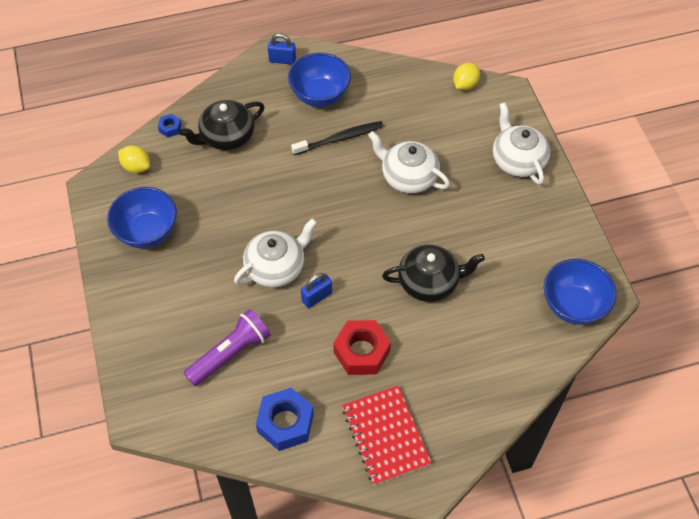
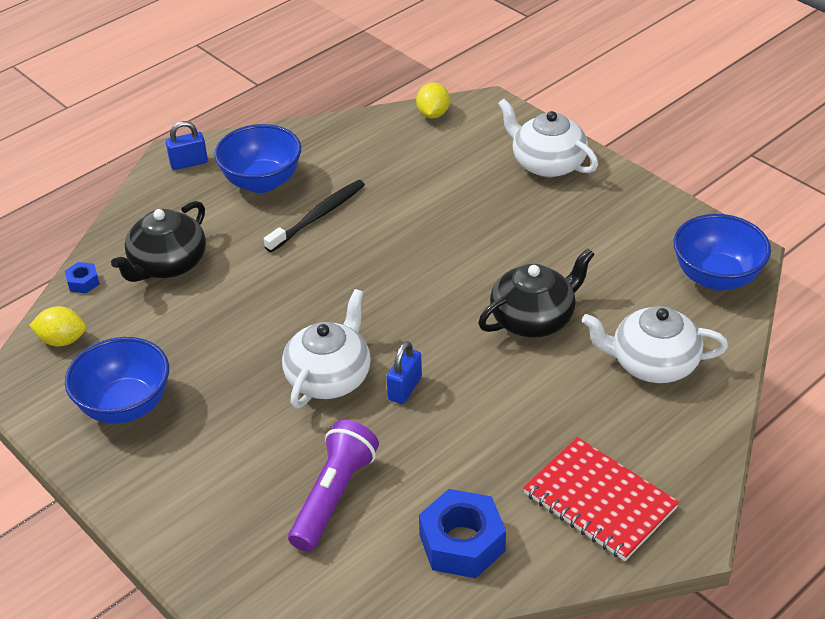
camera: 25 degrees left, 15 degrees down
red nut [333,320,391,375] -> none
white teapot [368,131,450,193] -> white teapot moved to [582,306,728,383]

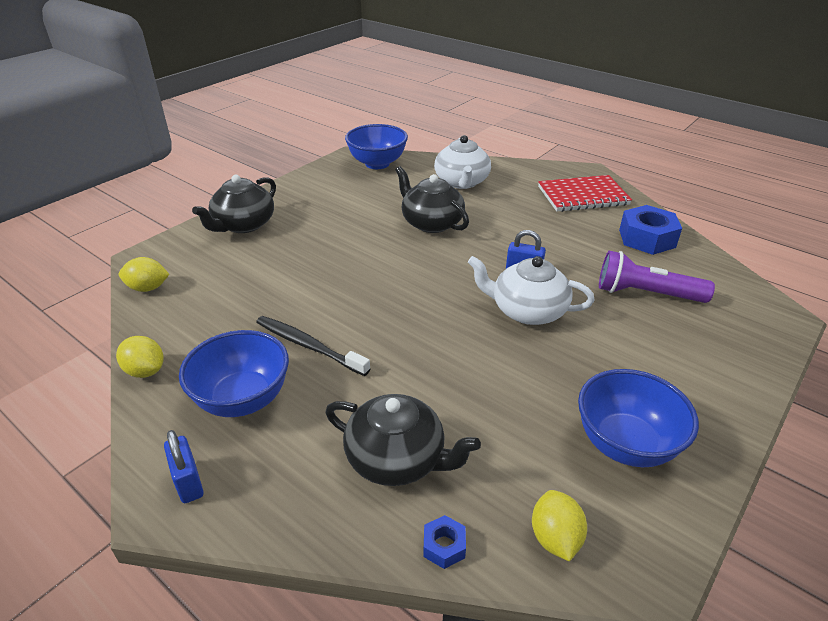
camera: 100 degrees left, 5 degrees down
white teapot [498,99,598,177] -> black teapot [192,175,276,233]
red notebook [523,437,679,561] -> red notebook turned 45 degrees clockwise [538,175,632,212]
none -> yellow lemon [116,336,164,378]

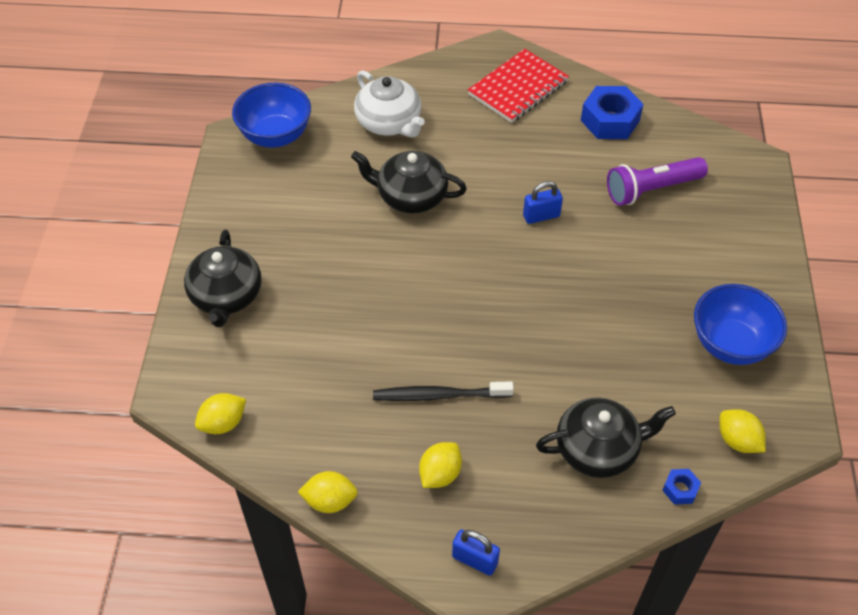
camera: 35 degrees left, 15 degrees up
blue bowl [179,330,289,417] -> yellow lemon [419,442,462,488]
white teapot [468,256,594,325] -> none

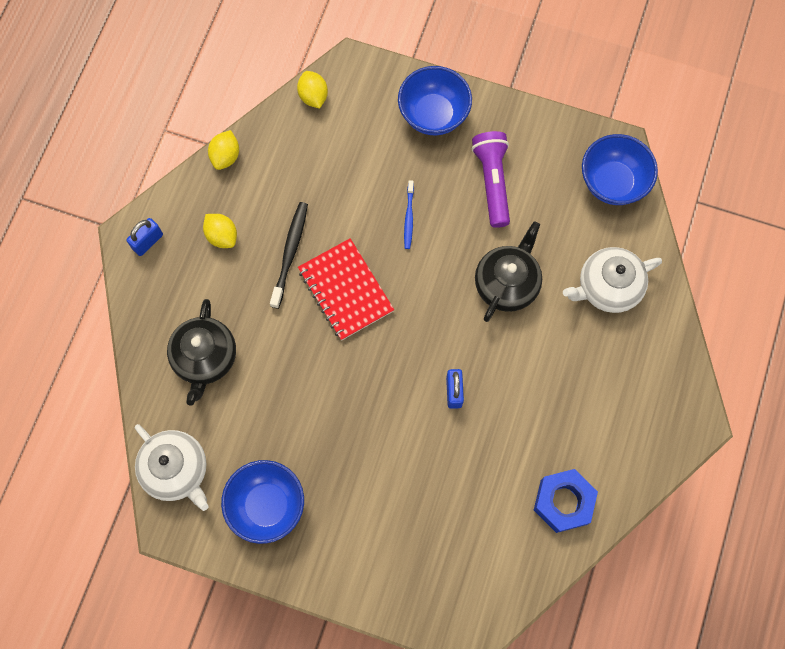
camera: 105 degrees right, 20 degrees up
black teapot [184,230,261,327] -> blue bowl [398,66,472,135]
red notebook [468,49,569,123] -> red notebook moved to [298,238,394,340]
purple flashlight [607,157,708,206] -> purple flashlight moved to [472,131,510,228]
blue nut [662,469,701,505] -> none
yellow lemon [720,409,766,453] -> white teapot [135,424,209,511]
none -> blue toothbrush [404,180,414,249]

